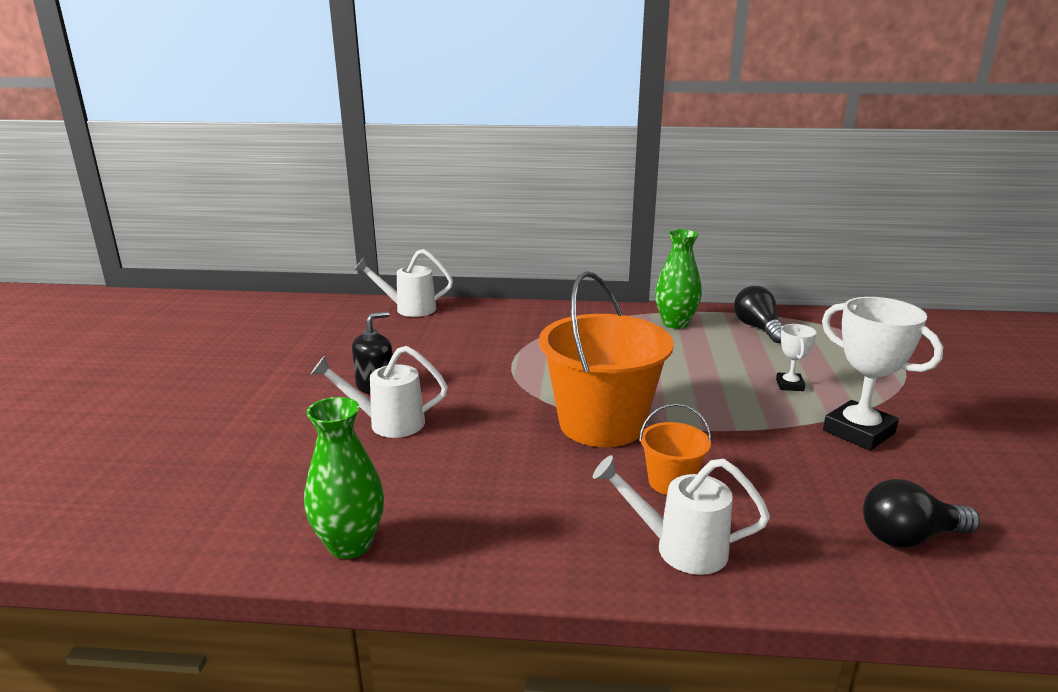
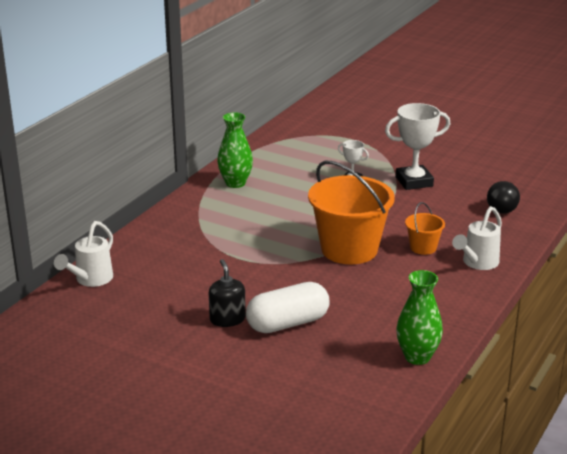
camera: 65 degrees left, 5 degrees up
white watering can [311,346,448,438] -> white capsule [246,282,329,333]
black light bulb [734,286,783,343] -> none

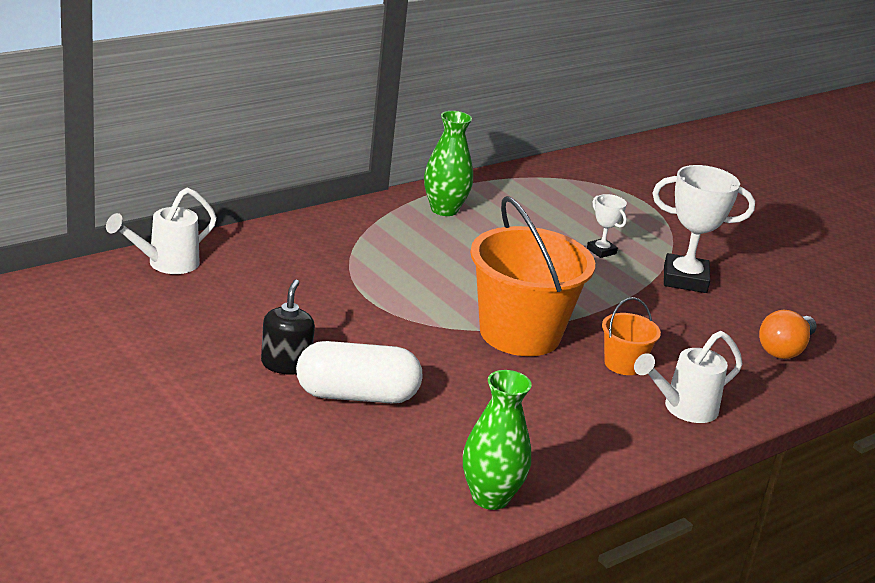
camera: 20 degrees right, 0 degrees up
black light bulb [487,181,520,214] -> orange light bulb [759,310,817,359]

